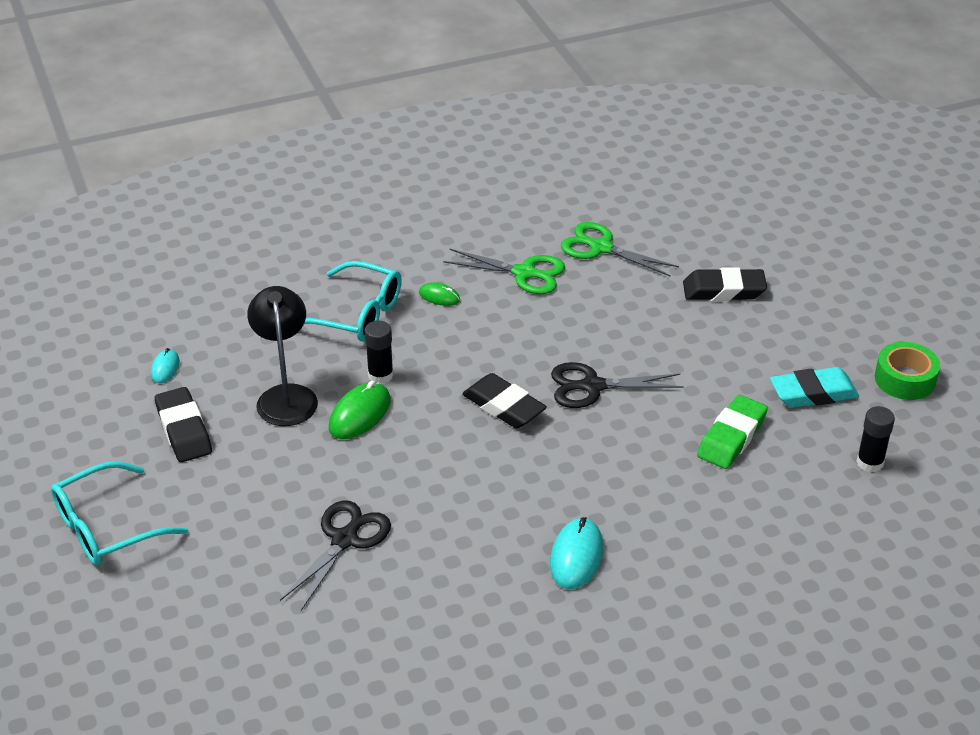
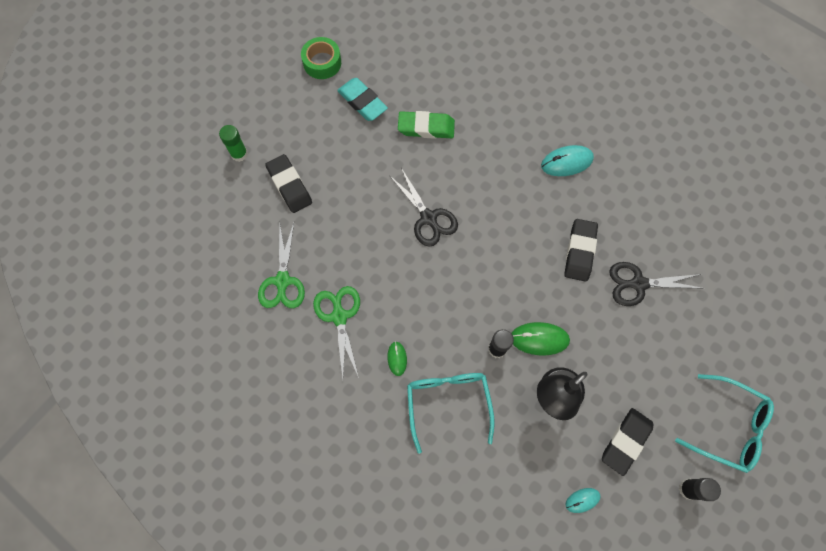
camera: 120 degrees left, 30 degrees up
black eraser [462,373,547,428] -> black eraser moved to [564,219,598,282]
black glue stick [856,406,895,472] -> black glue stick moved to [679,478,721,501]
none -> green glue stick [219,125,248,162]

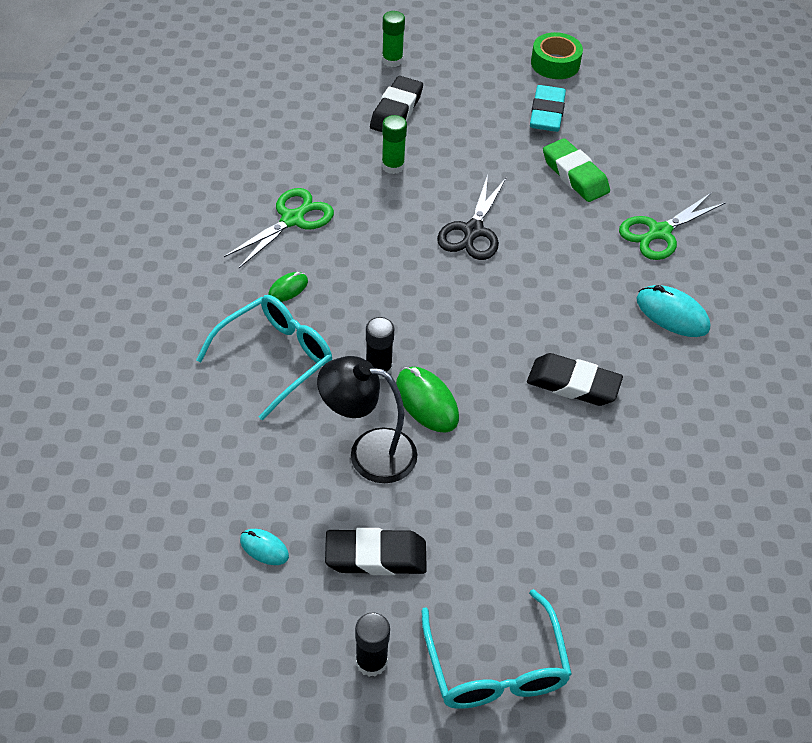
camera: 50 degrees right, 20 degrees down
green scissors [258,223,305,308] -> green scissors moved to [619,193,725,260]
black eraser [564,219,598,282] -> black eraser turned 45 degrees clockwise [527,353,623,406]
black scissors [609,262,705,306] -> none
none -> green glue stick [382,115,407,174]

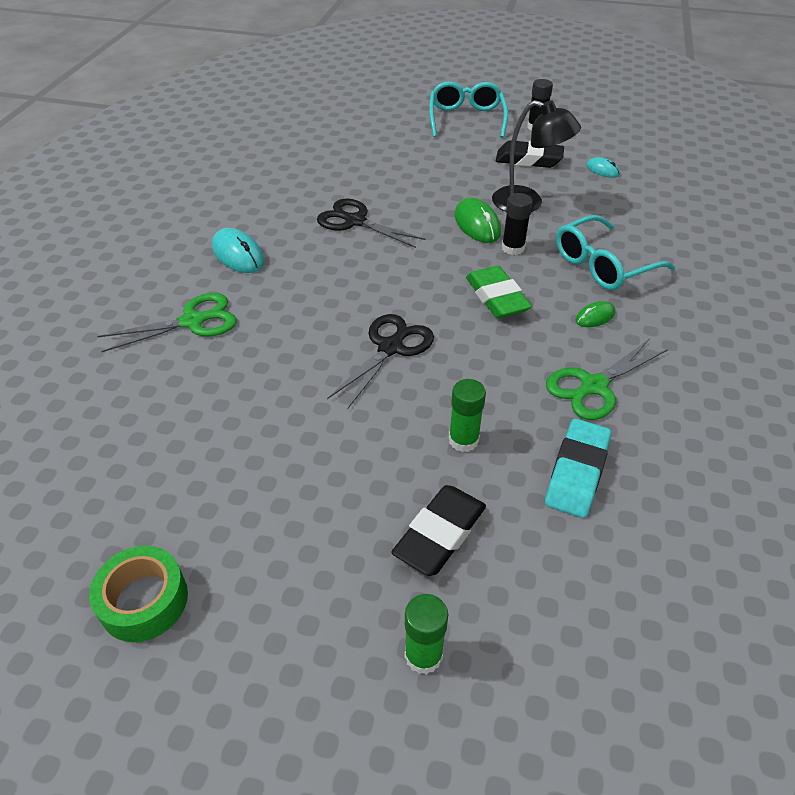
camera: 165 degrees left, 5 degrees down
black eraser [527,353,623,406] -> black scissors [317,199,426,248]
turquoise eraser [530,85,566,132] -> turquoise eraser moved to [545,418,611,518]
green eraser [543,138,610,202] -> green eraser moved to [466,266,532,318]

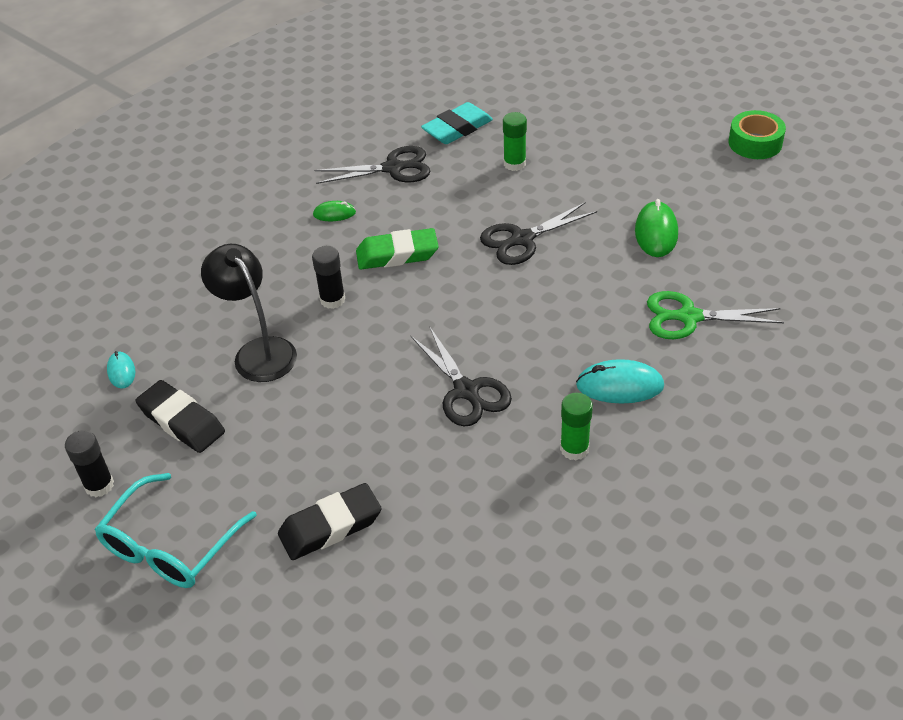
camera: 150 degrees left, 0 degrees up
turquoise mouse [212,228,264,273] -> turquoise mouse turned 75 degrees counterclockwise [576,359,664,404]
black eraser [391,485,486,576] -> black eraser moved to [278,483,382,560]
green glue stick [404,594,448,675] -> green glue stick moved to [560,393,593,460]
green mouse [454,197,501,243] -> green mouse moved to [635,199,678,257]
green eraser [466,266,532,318] -> green eraser turned 75 degrees clockwise [356,228,439,270]
green scissors [546,339,668,420] -> black scissors [314,146,431,184]
turquoise glasses [556,215,675,290] -> none

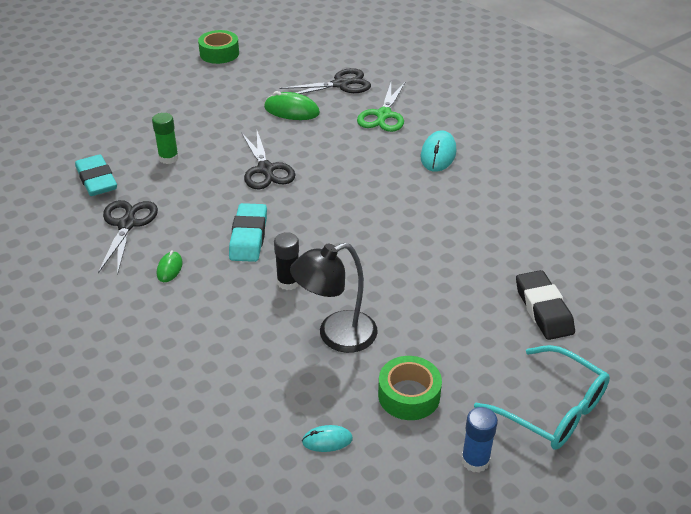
camera: 80 degrees left, 5 degrees down
black glue stick [65,430,114,497] -> blue glue stick [461,407,498,473]
black eraser [135,380,225,453] -> green tape [378,356,442,420]
green eraser [356,228,439,270] -> turquoise eraser [229,203,267,262]
black scissors [411,326,512,427] -> black scissors moved to [279,68,371,94]
green glue stick [560,393,593,460] -> none

